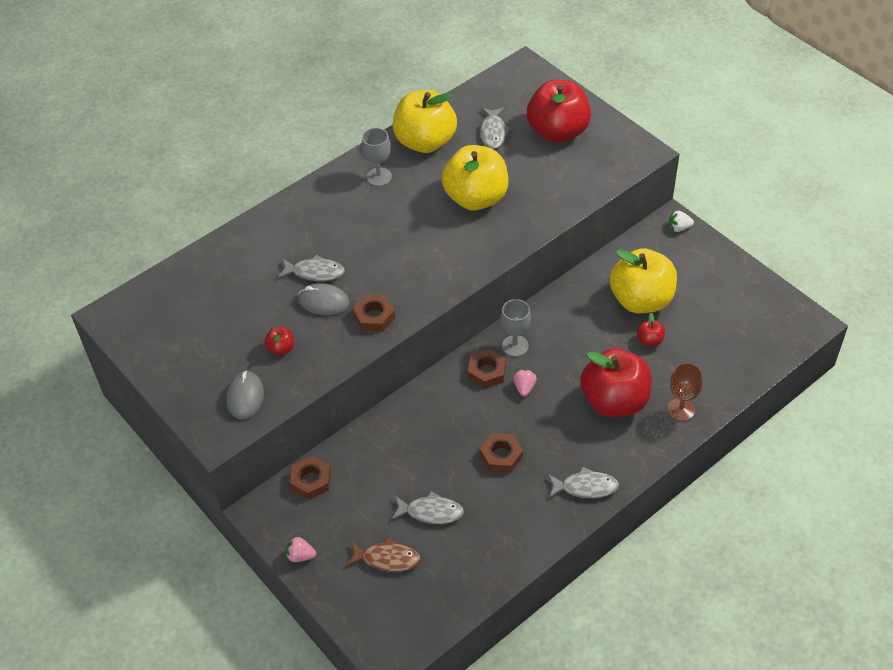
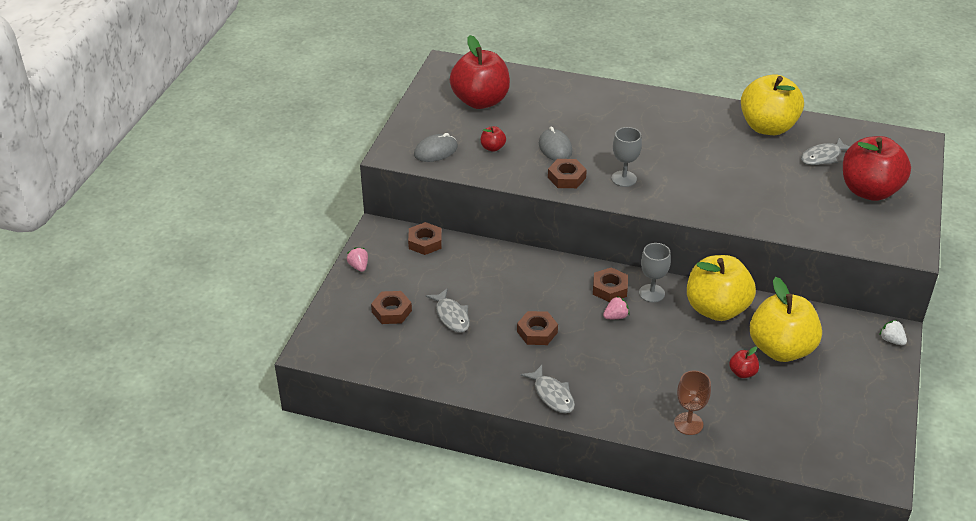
camera: 55 degrees right, 10 degrees down
grey fish [278,255,345,281] -> none
brown fish [346,537,421,572] -> brown nut [371,291,412,324]
grey goblet [362,128,392,186] -> grey goblet moved to [612,127,642,187]
yellow apple [441,145,508,210] -> yellow apple moved to [687,255,756,321]
red apple [580,348,652,417] -> red apple moved to [450,35,510,109]

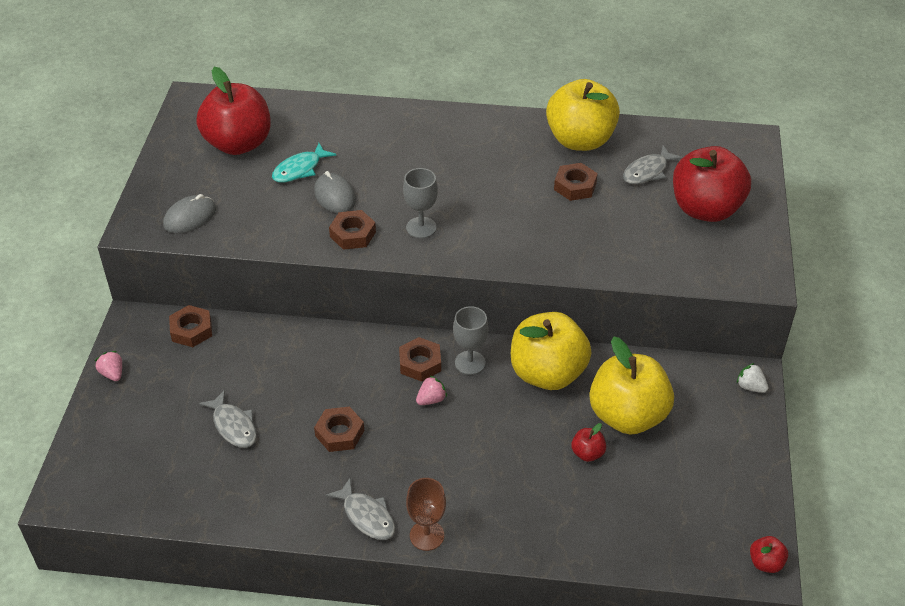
camera: 10 degrees left, 5 degrees up
brown nut [371,291,412,324] -> brown nut moved to [554,163,598,201]
red apple [481,126,506,152] -> red apple moved to [750,536,788,573]
brown goblet [674,370,711,435] -> brown goblet moved to [406,478,446,551]
none -> turquoise fish [272,143,336,182]

